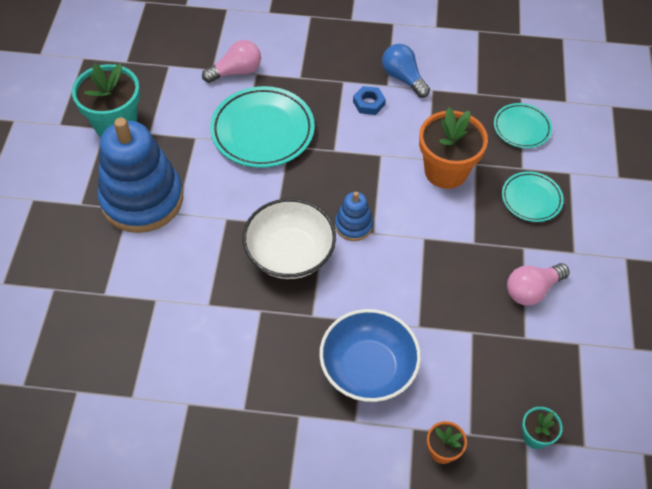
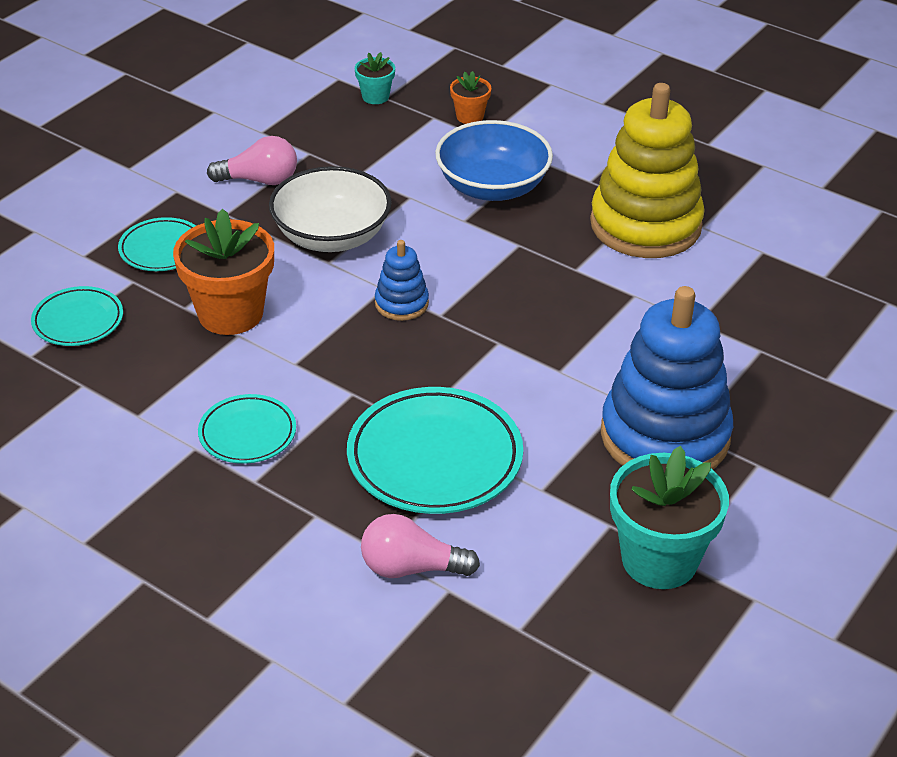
camera: 150 degrees left, 15 degrees down
white bowl [243,198,336,279] -> white bowl moved to [269,166,392,252]
blue nut [353,86,386,115] -> turquoise plate [198,394,296,464]
blue light bulb [382,44,430,98] -> none
none -> yellow stacking toy [590,83,705,258]

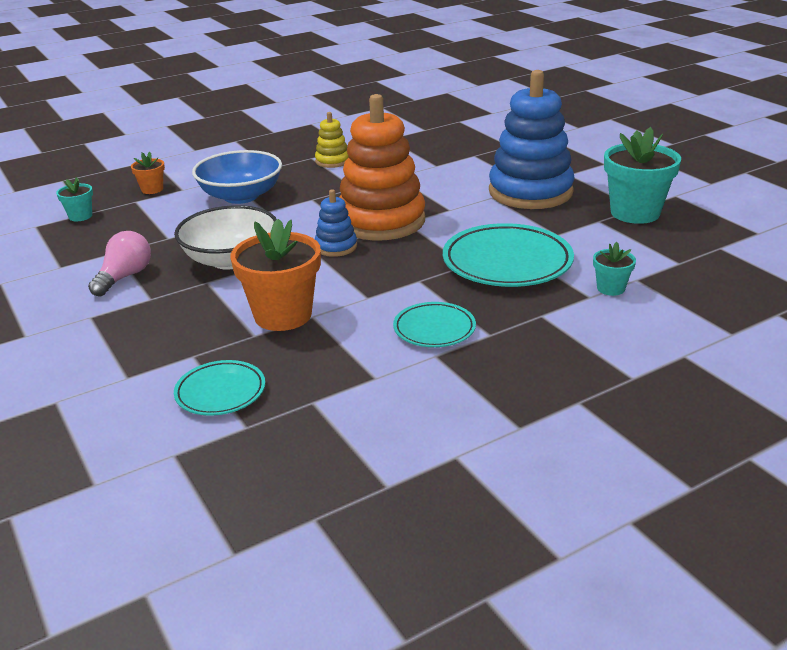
camera: 65 degrees left, 10 degrees down
turquoise plate [118,217,196,271] -> none
pink light bulb [361,514,480,578] -> turquoise flower pot [593,242,636,296]
yellow stacking toy [590,83,705,258] -> yellow stacking toy [315,112,349,168], size x0.46
none -> orange stacking toy [339,94,425,241]

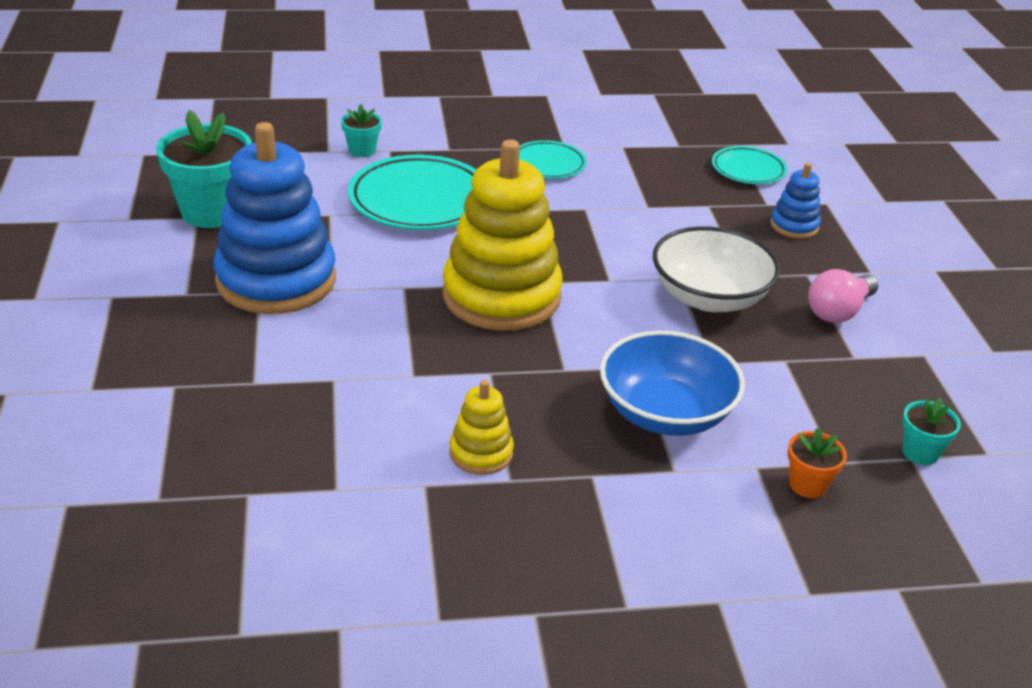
camera: 160 degrees left, 5 degrees up
orange flower pot [231,219,321,331] -> none
blue stacking toy [315,189,357,257] -> blue stacking toy moved to [770,163,821,239]
orange stacking toy [339,94,425,241] -> yellow stacking toy [442,140,563,331]

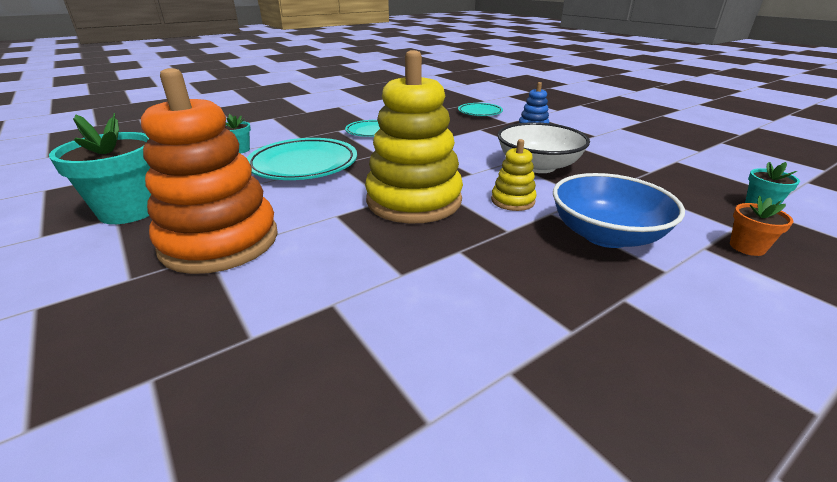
camera: 25 degrees left, 5 degrees down
blue stacking toy [213,122,336,314] -> orange stacking toy [141,68,278,274]
yellow stacking toy [450,380,514,475] -> yellow stacking toy moved to [491,139,537,211]
pink light bulb [808,269,879,323] -> none

